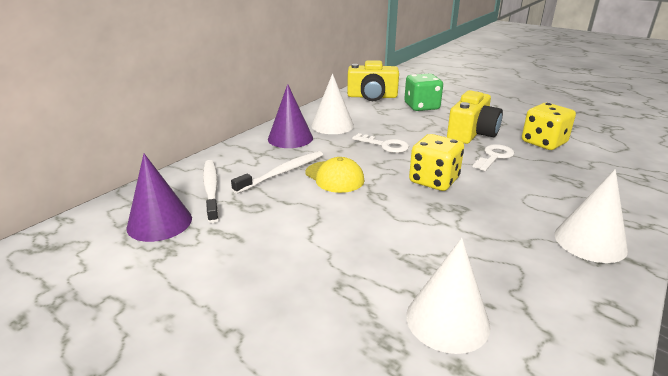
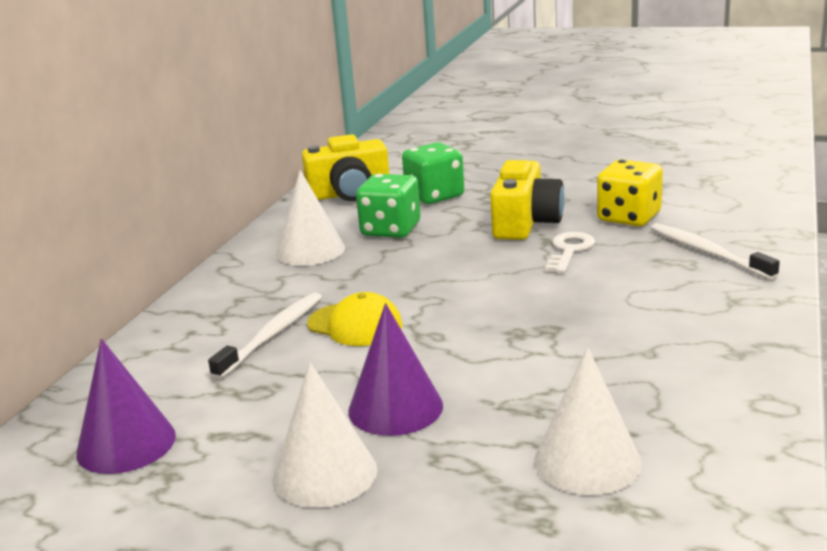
camera: 15 degrees left, 5 degrees down
white toothbrush [203,160,219,223] -> white toothbrush moved to [651,223,780,280]
purple cone [268,84,313,148] -> purple cone moved to [348,303,443,436]
white key [352,133,409,153] -> none
yellow dice [409,134,464,191] -> none
white cone [555,169,628,263] -> white cone moved to [273,362,377,508]
none -> green dice [356,174,420,238]

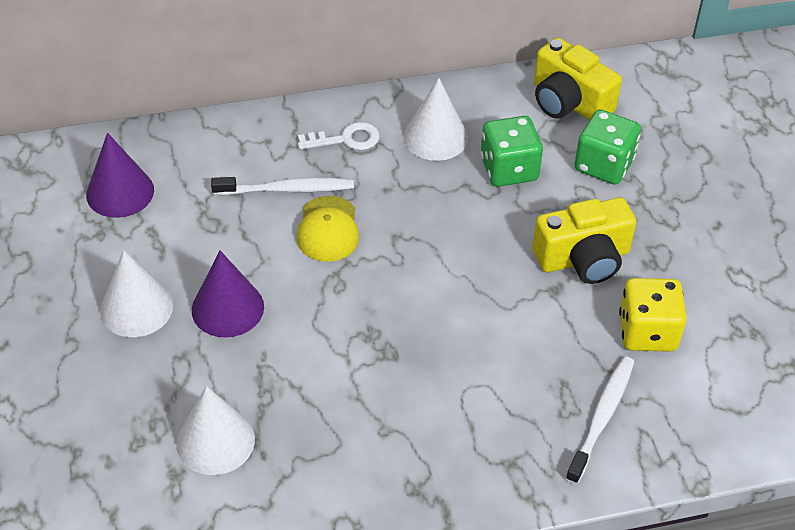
camera: 55 degrees right, 25 degrees up
white key [545,232,595,273] -> white key moved to [298,122,380,150]

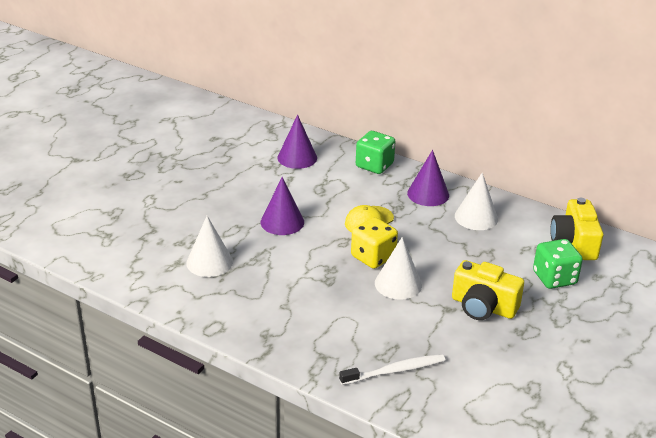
camera: 45 degrees right, 15 degrees down
white cone [100,250,173,337] -> white cone moved to [375,237,422,300]
white toothbrush [211,177,354,195] -> none
white key [298,122,380,150] -> purple cone [407,150,449,206]
green dice [481,116,543,187] -> green dice moved to [356,131,395,174]
yellow dice [619,278,687,352] -> yellow dice moved to [351,217,398,269]

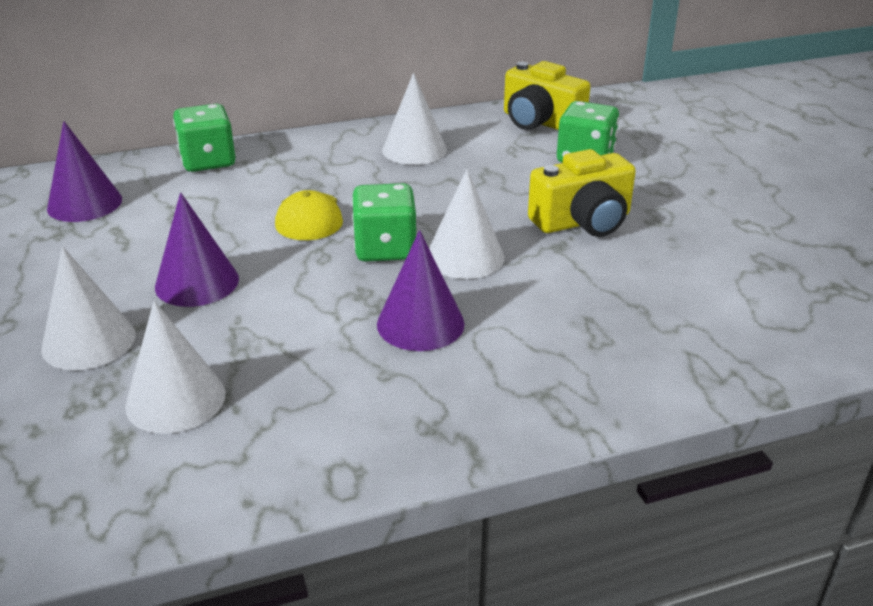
camera: 50 degrees left, 0 degrees up
white toothbrush [339,354,445,385] -> none
yellow dice [351,217,398,269] -> green dice [352,183,416,262]
purple cone [407,150,449,206] -> purple cone moved to [377,230,465,351]
none -> white cone [41,246,136,370]

